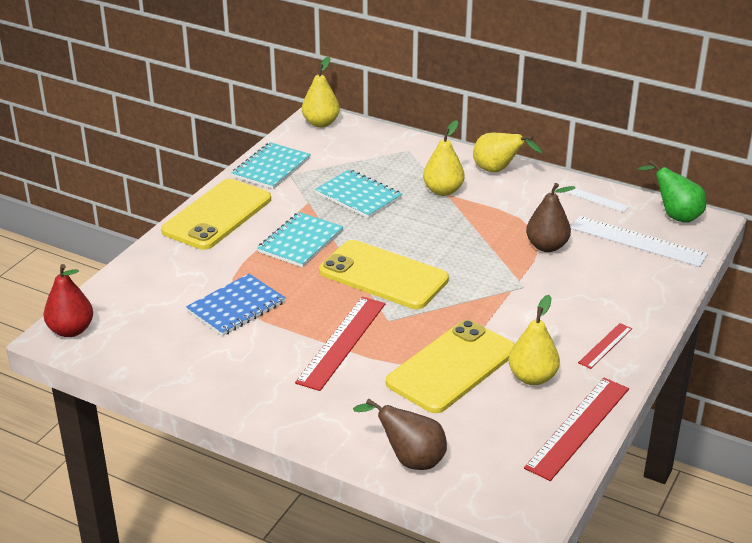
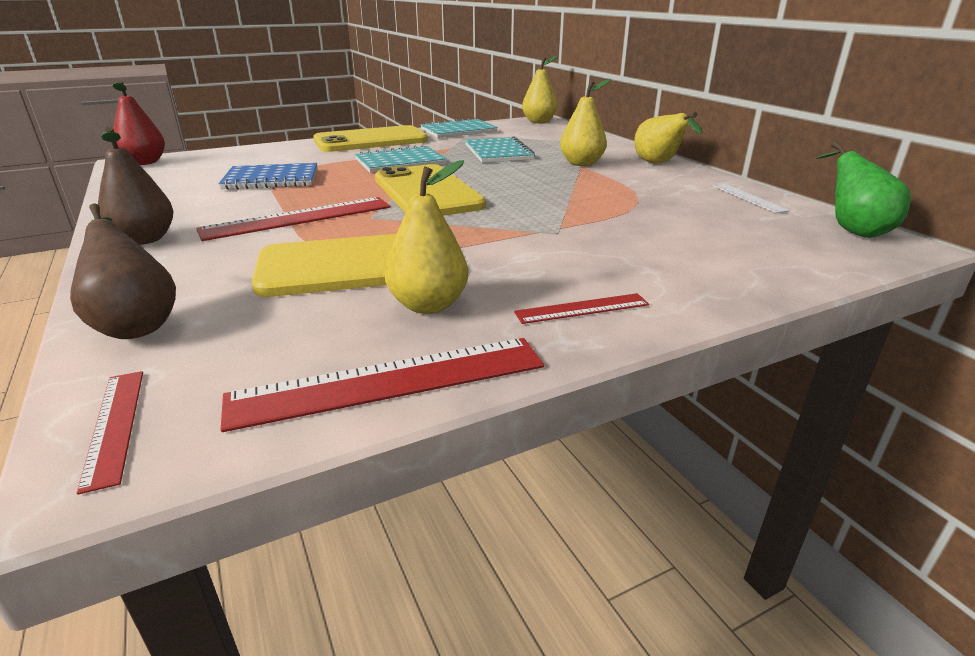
camera: 35 degrees right, 5 degrees down
brown pear [526,183,575,252] -> brown pear moved to [98,127,174,245]
white ruler [570,216,708,267] -> none
none -> red ruler [77,371,143,495]

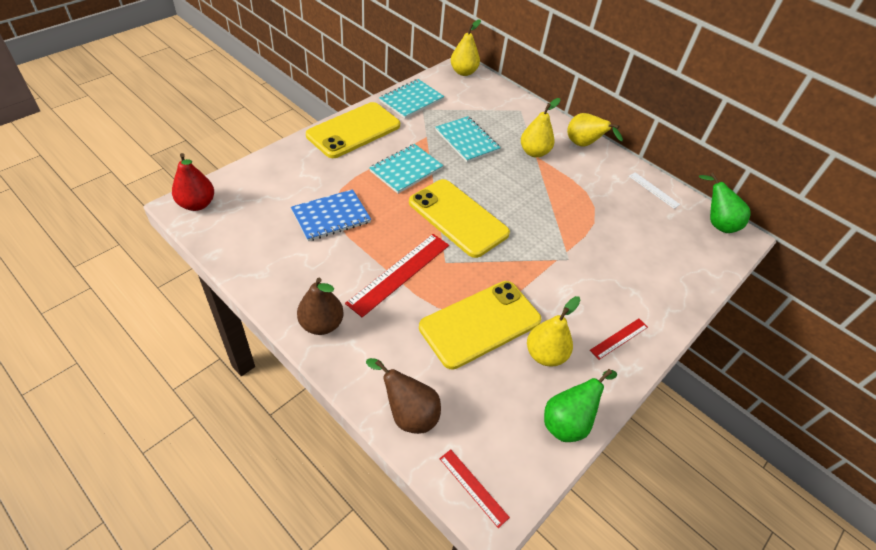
camera: 25 degrees left, 20 degrees up
red ruler [221,338,544,432] -> green pear [544,369,617,442]

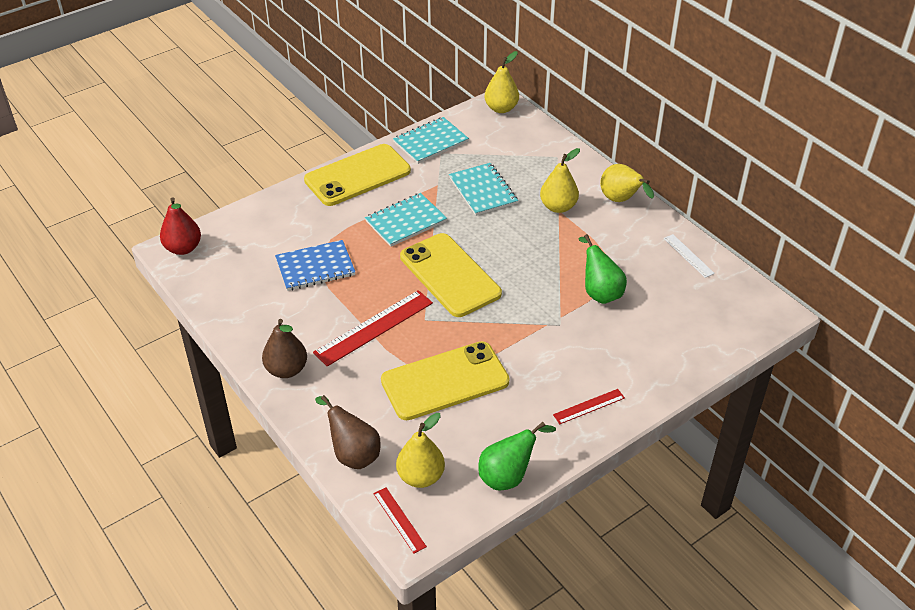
camera: 15 degrees right, 5 degrees down
yellow pear [527,296,580,366] -> yellow pear moved to [396,413,445,488]
green pear [699,173,751,233] -> green pear moved to [578,234,627,304]

